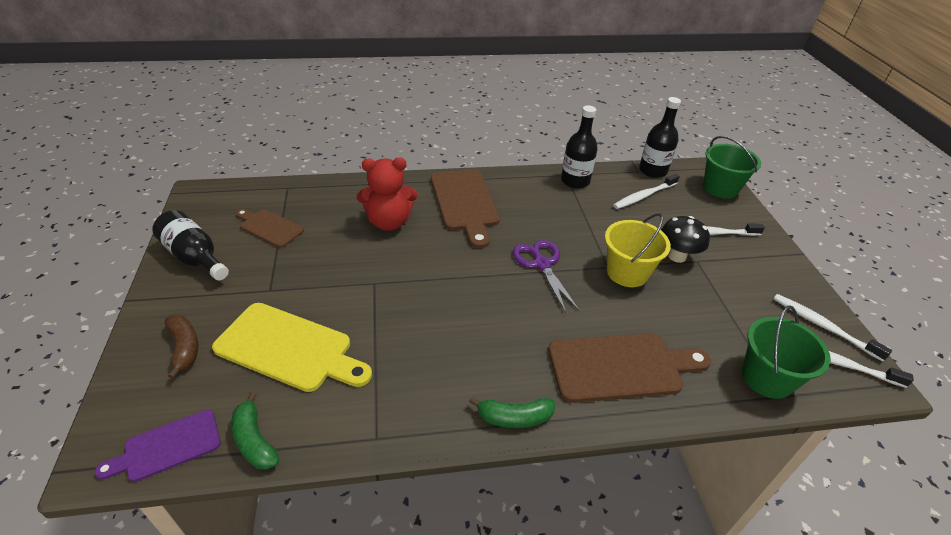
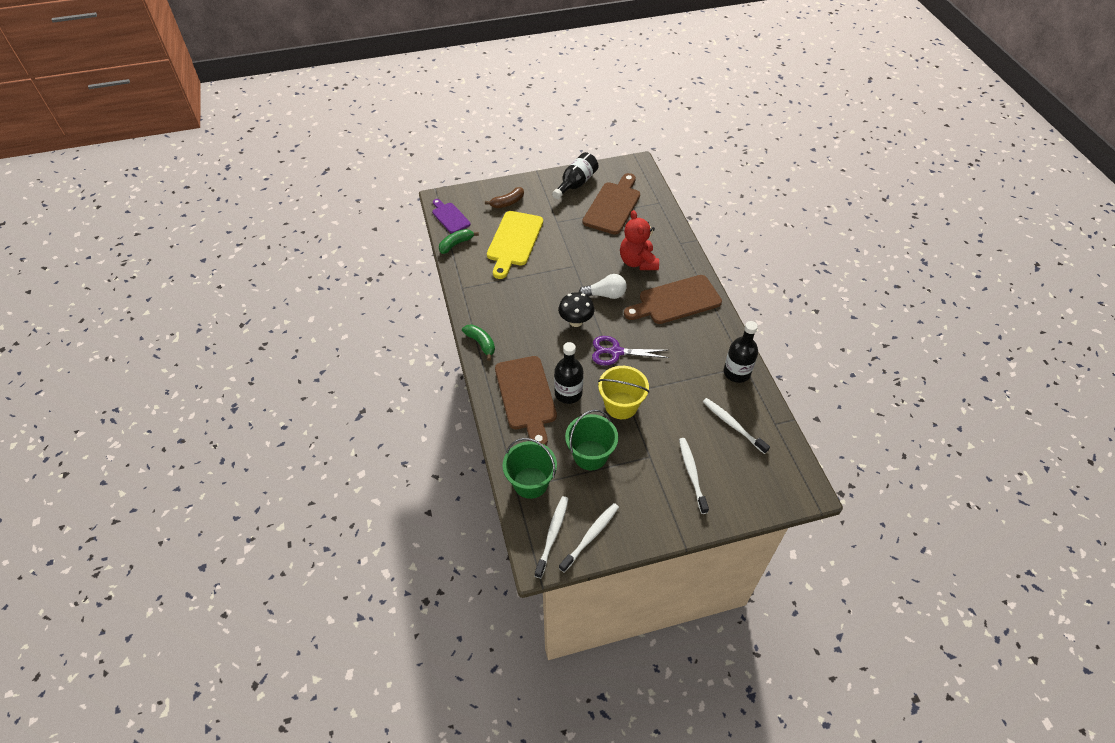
camera: 85 degrees right, 10 degrees up
brown cutting board [236,209,304,248] -> brown cutting board [582,173,640,234], size x1.70
green banana [469,396,555,428] -> green banana turned 150 degrees clockwise [462,324,495,361]
purple scissors [513,240,580,313] -> purple scissors turned 150 degrees counterclockwise [592,336,669,366]
black bottle [639,97,681,178] -> black bottle moved to [554,342,583,404]
black mushroom [661,216,710,263] -> black mushroom moved to [558,292,594,327]
green bucket [703,136,761,199] -> green bucket moved to [565,410,618,470]
none -> white light bulb [579,274,627,299]

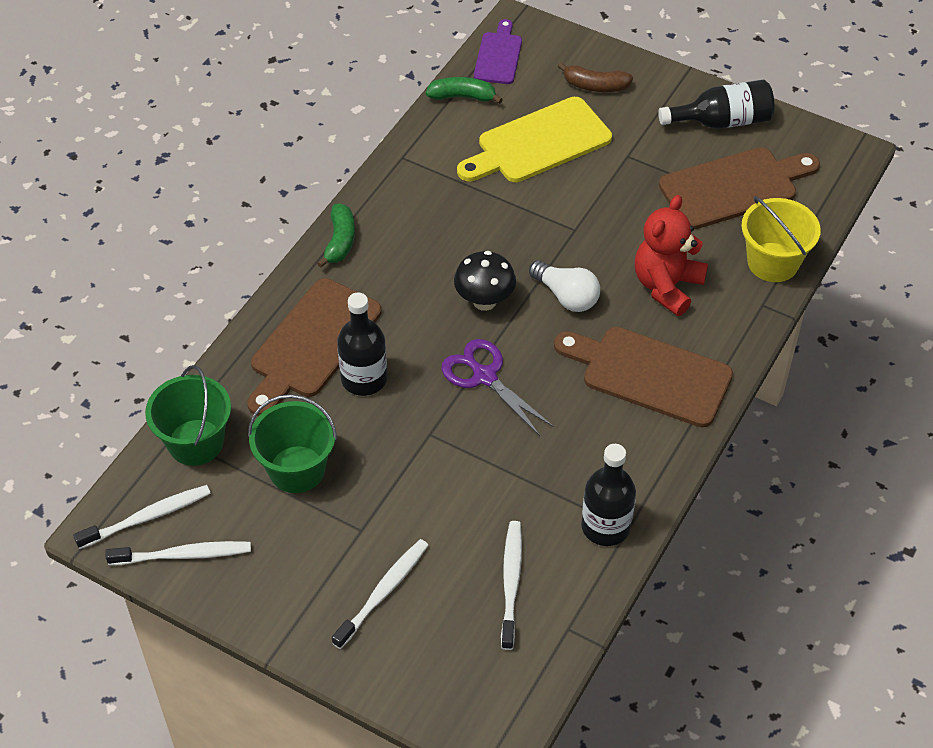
camera: 45 degrees right, 0 degrees up
yellow bucket [598,366,650,419] -> yellow bucket moved to [741,196,821,282]

